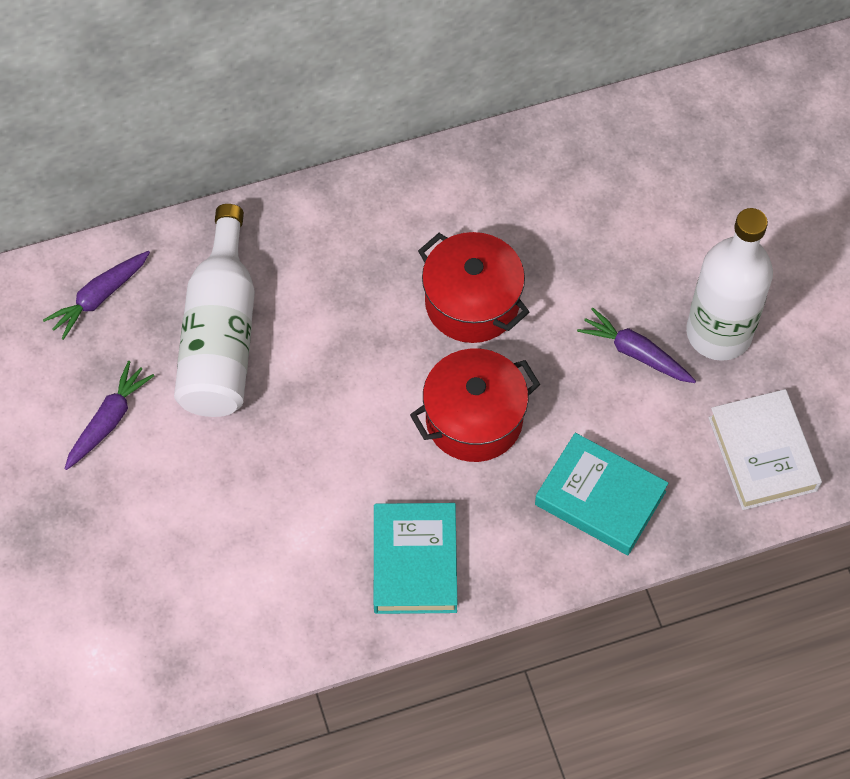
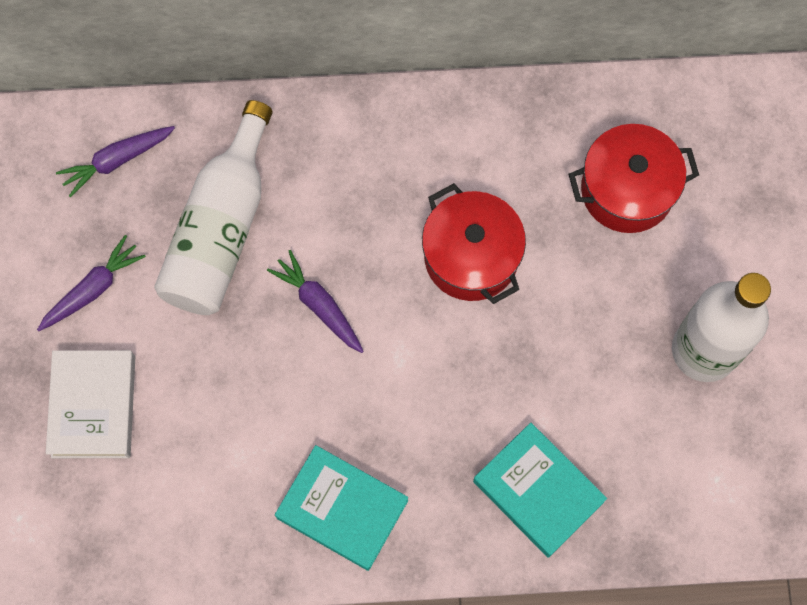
camera: 15 degrees right, 10 degrees up
turquoise book [374,503,457,614] -> turquoise book turned 75 degrees counterclockwise [275,445,408,571]
red pot [410,348,540,462] -> red pot moved to [569,124,699,233]
purple carrot [577,308,696,383] -> purple carrot moved to [267,250,364,353]
white book [708,389,822,510] -> white book moved to [46,350,135,458]

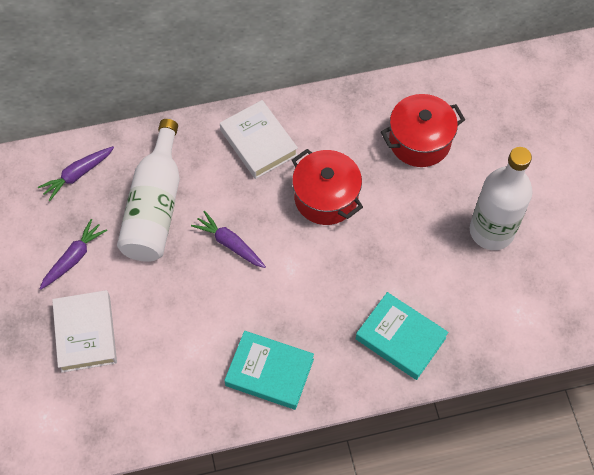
camera: 10 degrees left, 10 degrees down
none -> white book [220,100,298,179]

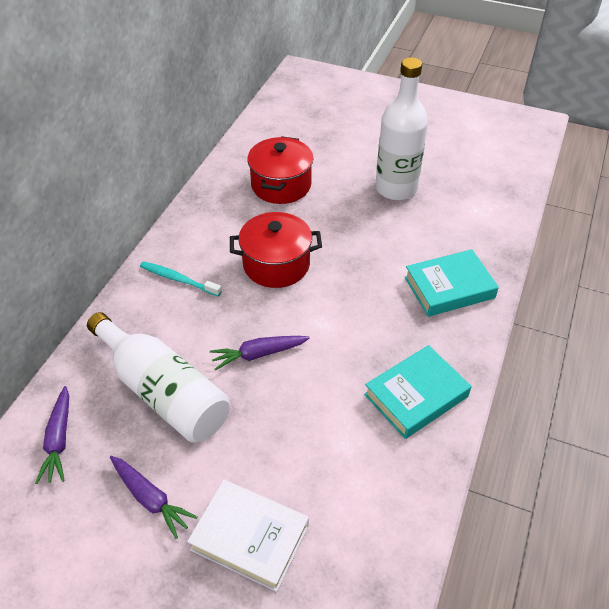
camera: 55 degrees left, 15 degrees down
purple carrot [39,219,107,290] -> purple carrot turned 150 degrees clockwise [110,456,198,539]
white book [220,100,298,179] -> turquoise toothbrush [140,261,222,296]

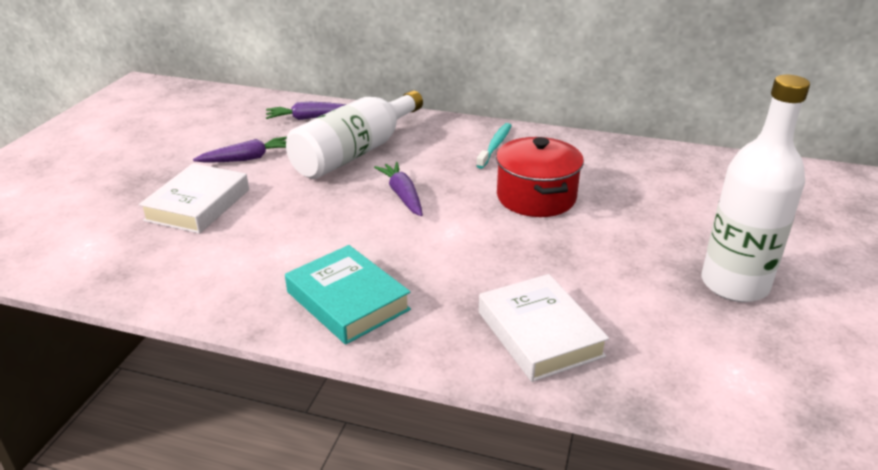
camera: 85 degrees right, 15 degrees down
purple carrot [110,456,198,539] -> purple carrot turned 150 degrees counterclockwise [193,137,287,163]
red pot [247,136,314,204] -> none
turquoise book [404,249,499,317] -> white book [479,274,609,382]

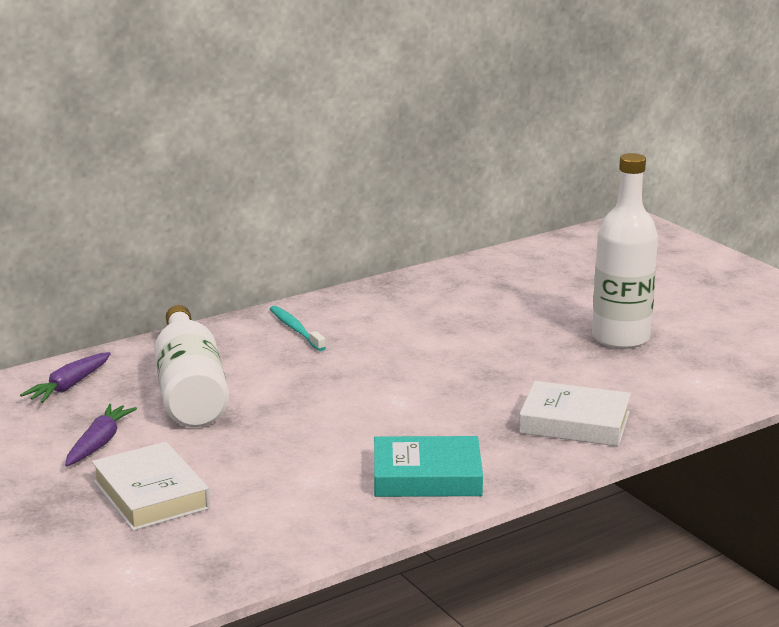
camera: 50 degrees left, 10 degrees down
purple carrot [374,162,423,216] -> none
red pot [496,137,584,217] -> none

